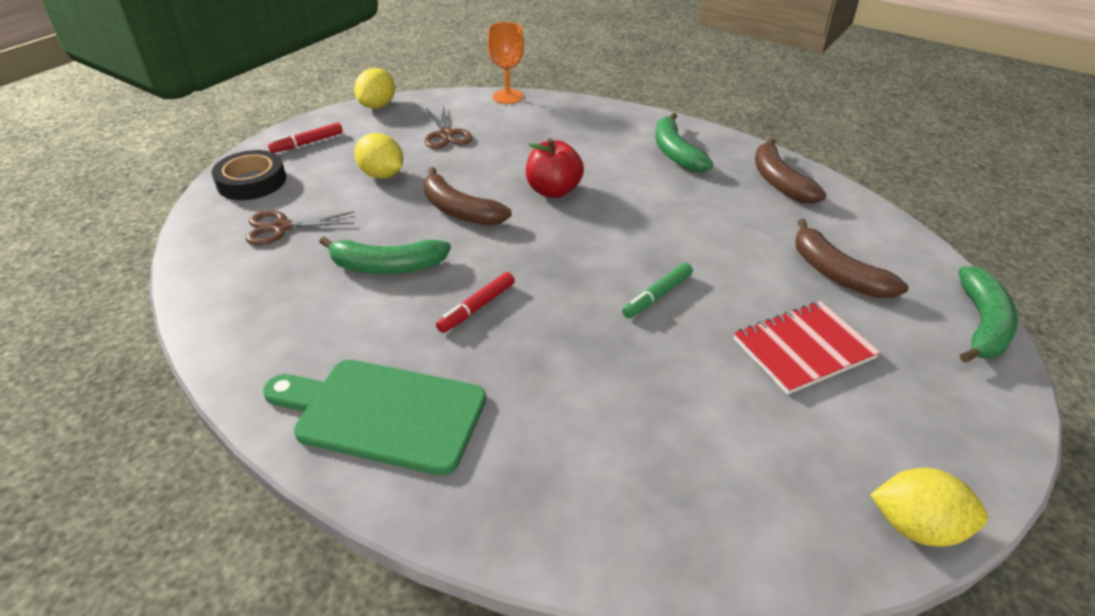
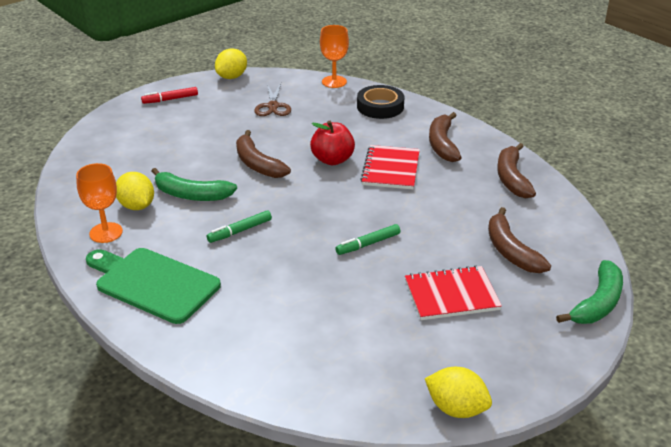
camera: 15 degrees right, 5 degrees down
black tape [212,150,286,200] -> black tape moved to [357,85,404,119]
brown scissors [246,210,355,245] -> none
yellow lemon [354,133,403,178] -> yellow lemon moved to [116,172,154,210]
red marker [436,272,515,333] -> green marker [207,210,272,243]
green banana [655,113,713,172] -> brown banana [429,112,462,162]
none -> orange goblet [76,163,123,243]
none -> red notebook [360,145,420,189]

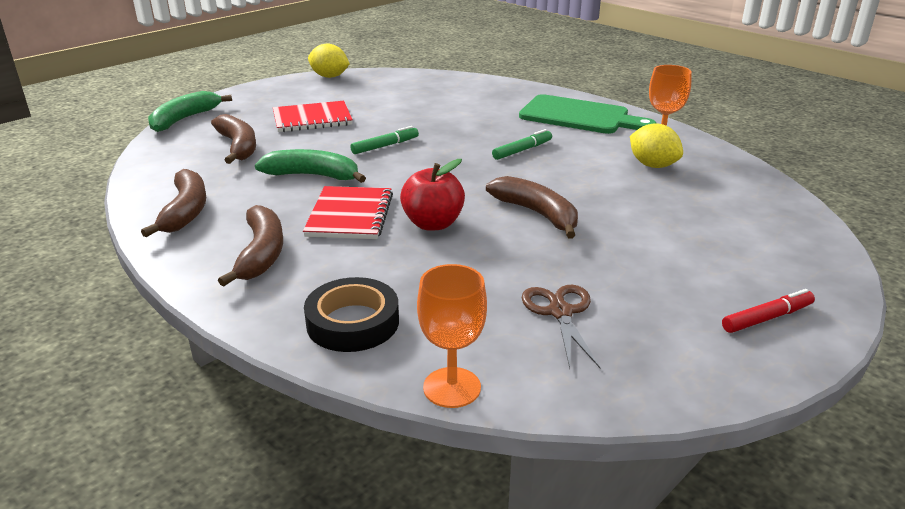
camera: 175 degrees right, 5 degrees down
green banana [151,168,237,201] -> green banana moved to [255,149,366,183]
yellow lemon [215,48,247,79] -> none

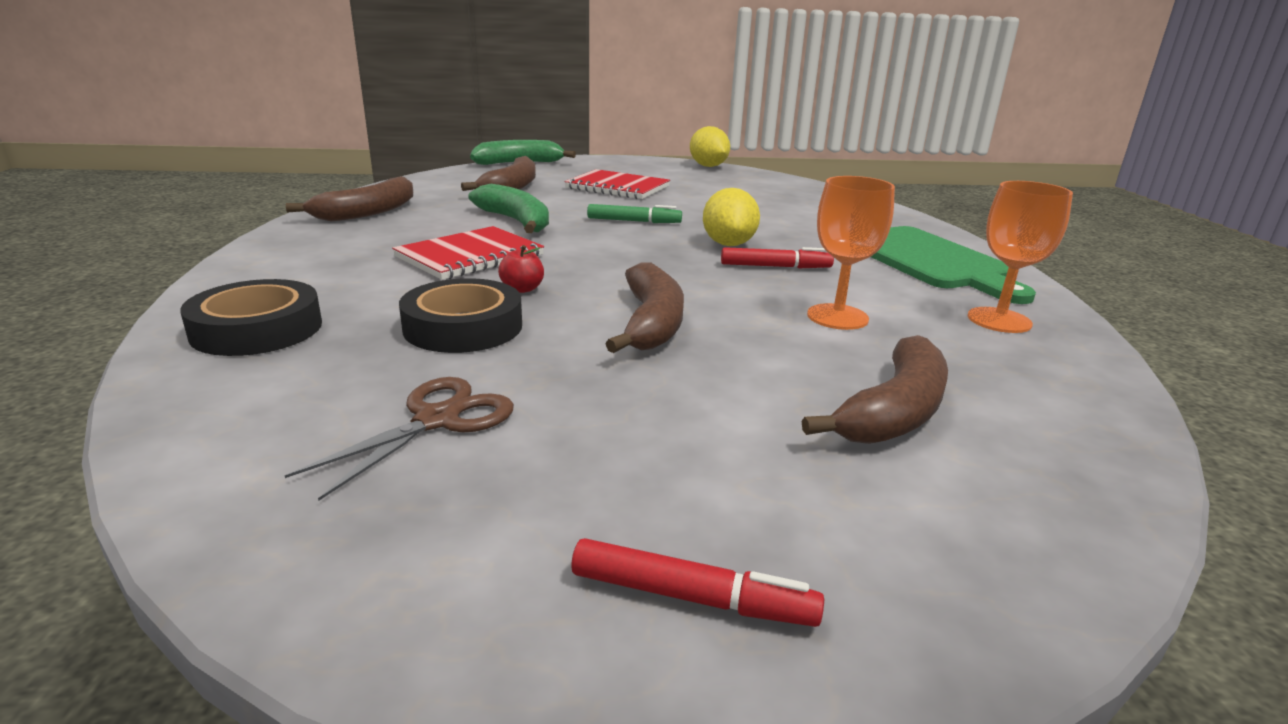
camera: 40 degrees right, 5 degrees down
brown banana [218,205,283,287] -> brown banana moved to [802,335,948,444]
red apple [400,159,465,230] -> red apple [498,245,544,293], size x0.51
orange goblet [417,264,487,408] -> orange goblet moved to [807,176,895,330]
green marker [492,129,552,160] -> red marker [721,247,834,268]
yellow lemon [630,123,683,168] -> yellow lemon moved to [703,188,760,246]
none -> black tape [399,278,522,353]

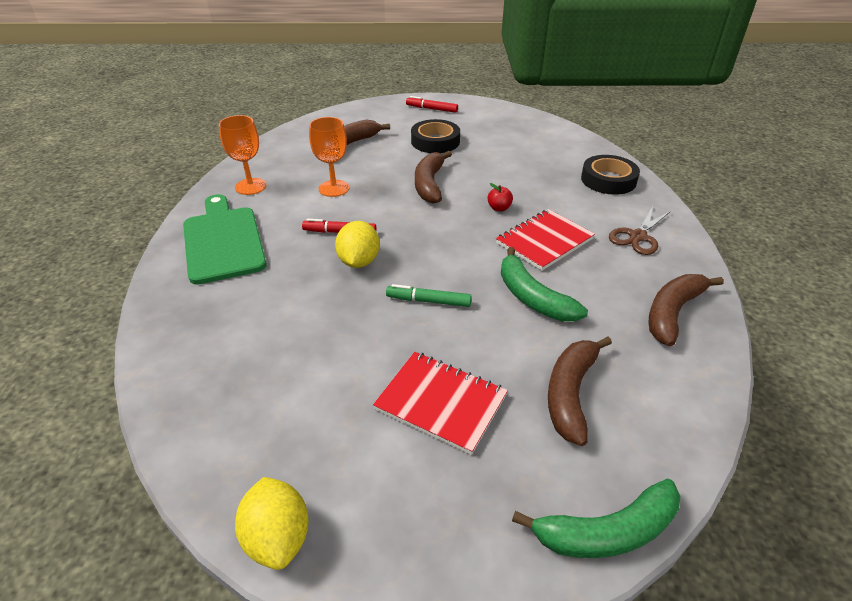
camera: 175 degrees left, 15 degrees up
brown scissors [285,377,514,500] -> brown scissors moved to [609,206,671,255]
black tape [399,278,522,353] -> black tape moved to [411,119,460,153]

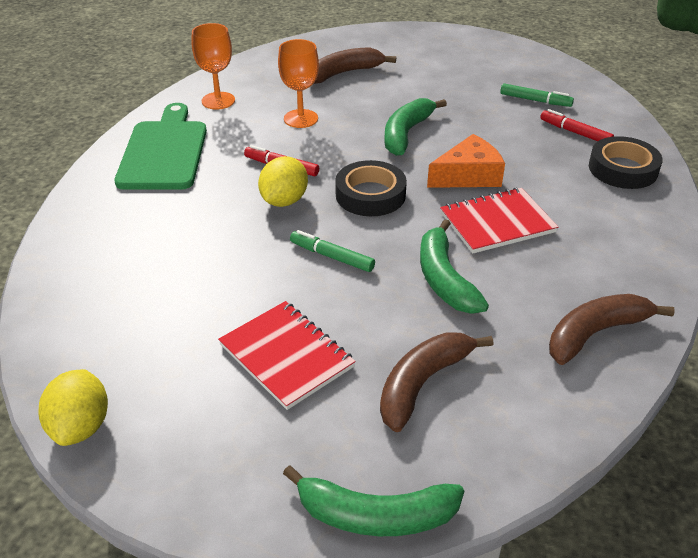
camera: 20 degrees right, 0 degrees up
red marker [406,96,458,113] -> red marker moved to [540,109,614,141]
black tape [411,119,460,153] -> black tape moved to [335,160,407,216]
brown banana [415,151,452,203] -> green banana [384,98,447,156]
red apple [487,183,513,211] -> orange cheese [427,134,505,188]
brown scissors [609,206,671,255] -> none
none -> green marker [500,83,574,107]

